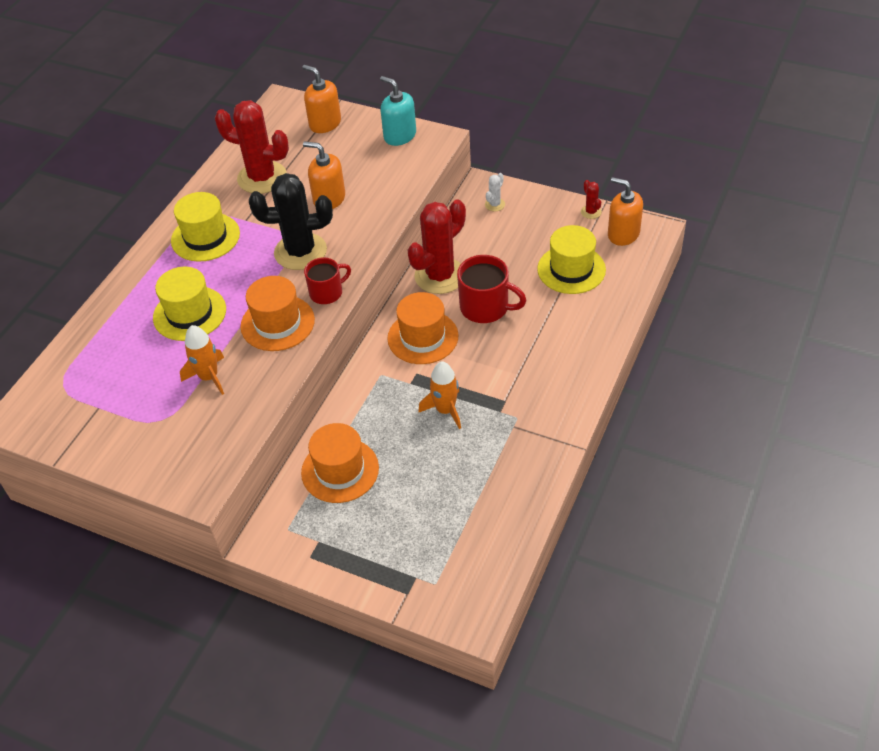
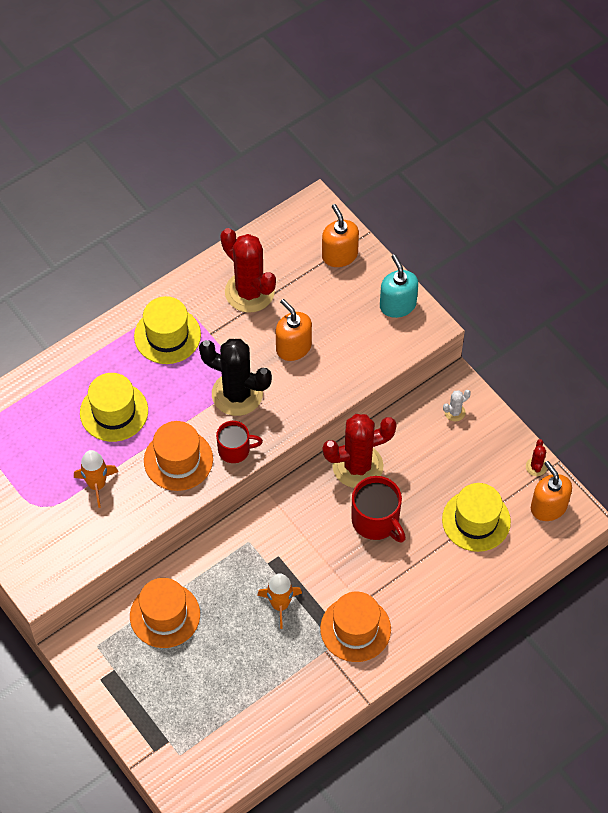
camera: 25 degrees right, 10 degrees up
orange hat [387,292,459,364] -> orange hat moved to [320,591,391,662]

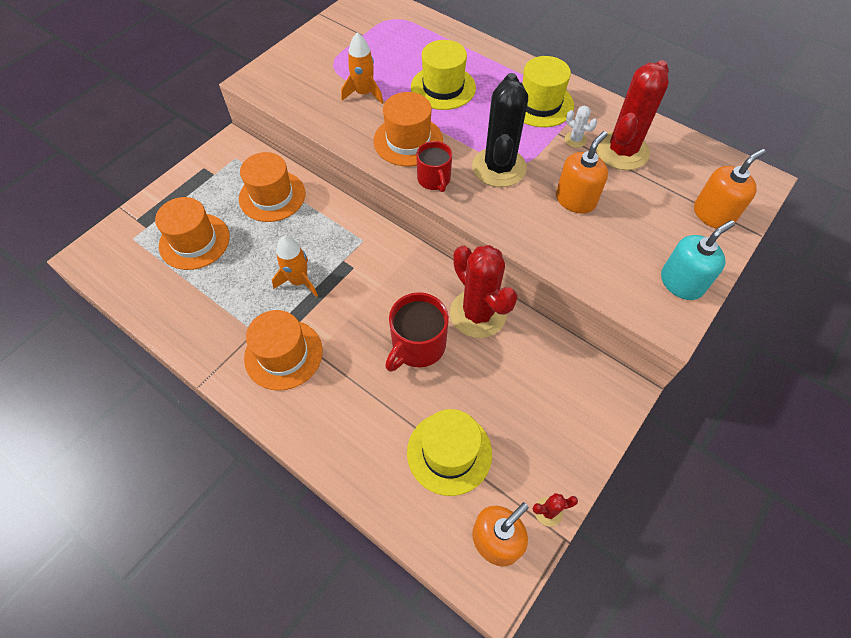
camera: 75 degrees right, 0 degrees up
white cactus [443,390,471,422] -> white cactus moved to [565,106,597,148]
none -> orange hat [155,197,230,270]

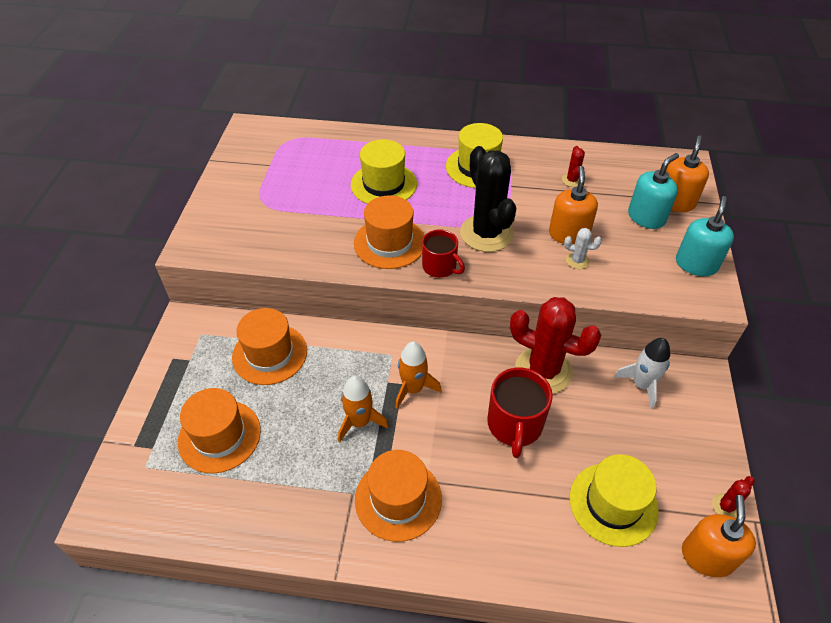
camera: 30 degrees left, 10 degrees down
orange rocket [341,32,383,104] -> orange rocket moved to [395,341,442,409]
white cactus [565,106,597,148] -> white cactus moved to [564,228,602,269]
red cactus [596,60,669,170] -> red cactus [562,146,585,187], size x0.42
none -> white rocket [614,338,670,409]
none -> turquoise soap dispenser [628,153,679,229]

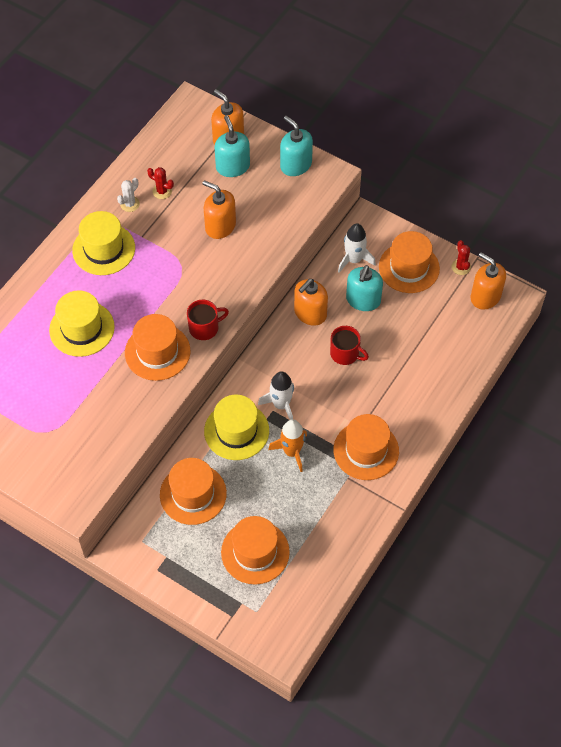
camera: 65 degrees left, 10 degrees up
orange rocket [395,341,442,409] -> white rocket [258,371,294,420]
black cactus [460,146,516,252] -> none
red mug [487,368,553,458] -> red mug [330,326,369,365], size x0.66
red cactus [510,297,601,394] -> orange soap dispenser [294,279,328,326]
white cactus [564,228,602,269] -> white cactus moved to [117,178,140,212]
yellow hat [570,454,659,547] -> yellow hat moved to [204,395,269,460]
none -> turquoise soap dispenser [346,265,383,311]
none -> orange hat [379,231,440,293]

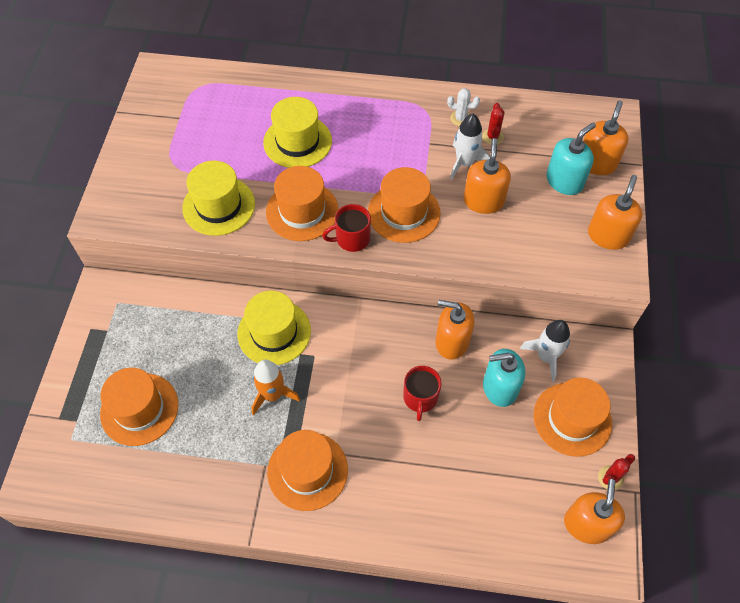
camera: 65 degrees right, 0 degrees up
yellow hat [72,211,135,275] -> yellow hat moved to [182,160,255,236]
orange hat [160,458,227,525] -> orange hat moved to [368,167,441,243]
red mug [187,300,229,340] -> red mug turned 120 degrees clockwise [322,204,371,252]
white rocket [258,371,294,420] -> white rocket moved to [450,114,490,180]
turquoise soap dispenser [280,116,313,176] -> orange soap dispenser [588,175,643,250]

